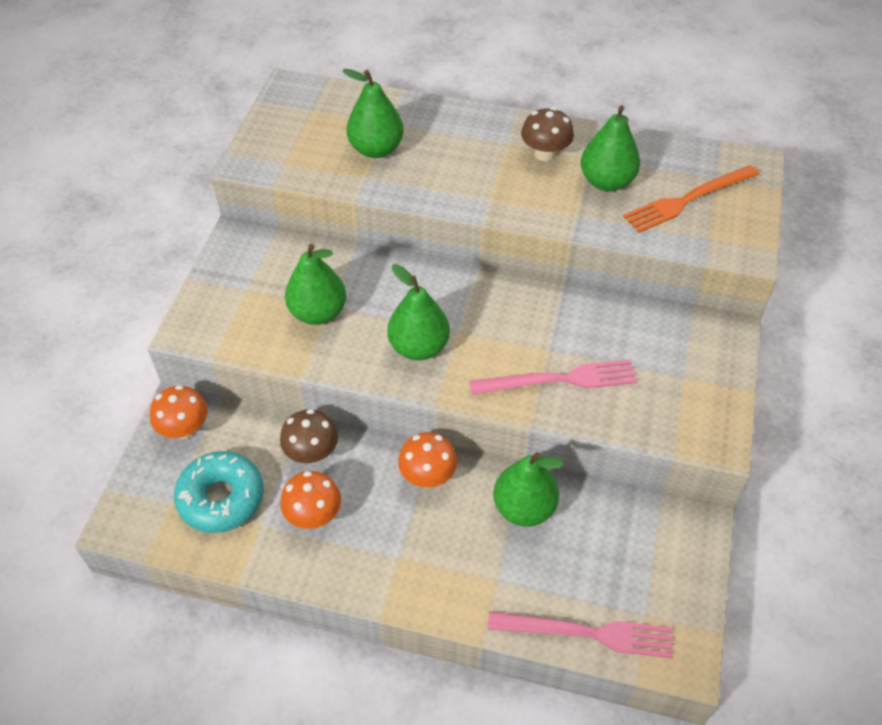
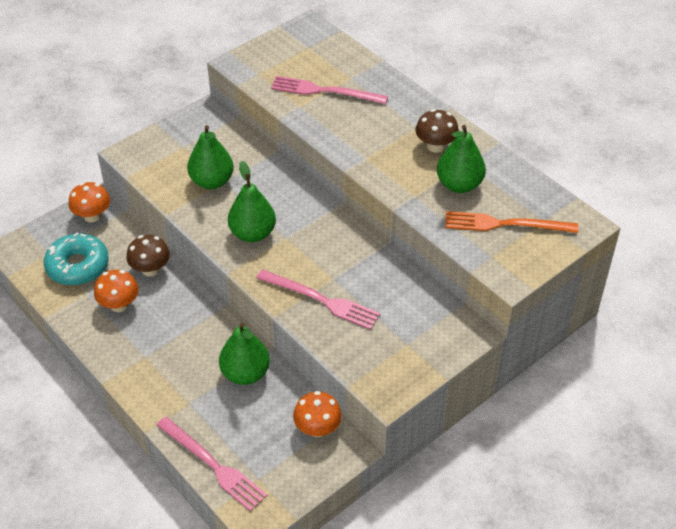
camera: 35 degrees right, 5 degrees down
green pear [342,69,404,158] -> pink fork [271,76,388,104]
orange mushroom [398,432,457,488] -> orange mushroom moved to [293,391,342,437]

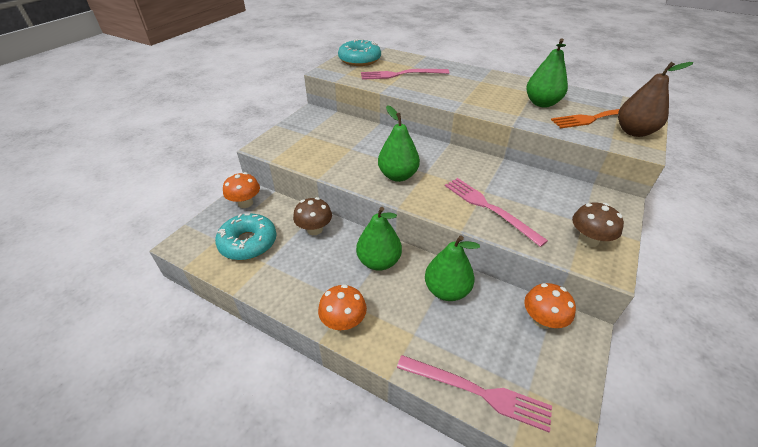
camera: 20 degrees left, 5 degrees down
orange mushroom [94,270,139,312] -> orange mushroom moved to [318,284,367,331]
green pear [187,125,234,189] -> green pear moved to [356,207,402,271]
pink fork [256,269,381,330] -> pink fork turned 135 degrees counterclockwise [445,178,548,247]
brown mushroom [415,109,459,153] -> brown mushroom moved to [572,203,624,247]
none -> turquoise donut [338,39,381,66]
none -> brown pear [618,62,693,137]

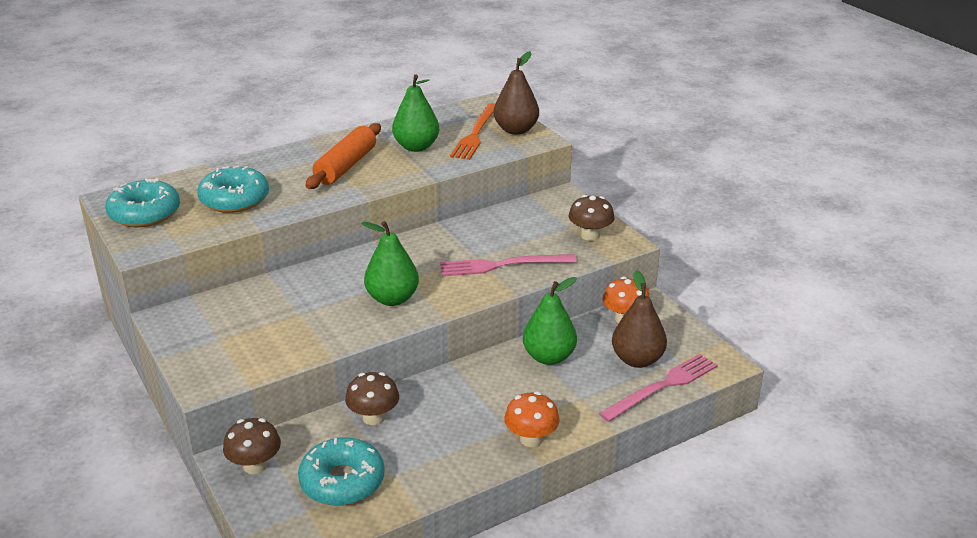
camera: 60 degrees left, 10 degrees down
orange mushroom [223,172,260,208] -> brown mushroom [223,418,281,474]
green pear [356,207,402,271] -> none
pink fork [361,69,449,80] -> turquoise donut [197,165,269,213]
none -> orange rolling pin [305,123,381,189]
none -> brown pear [612,270,667,368]

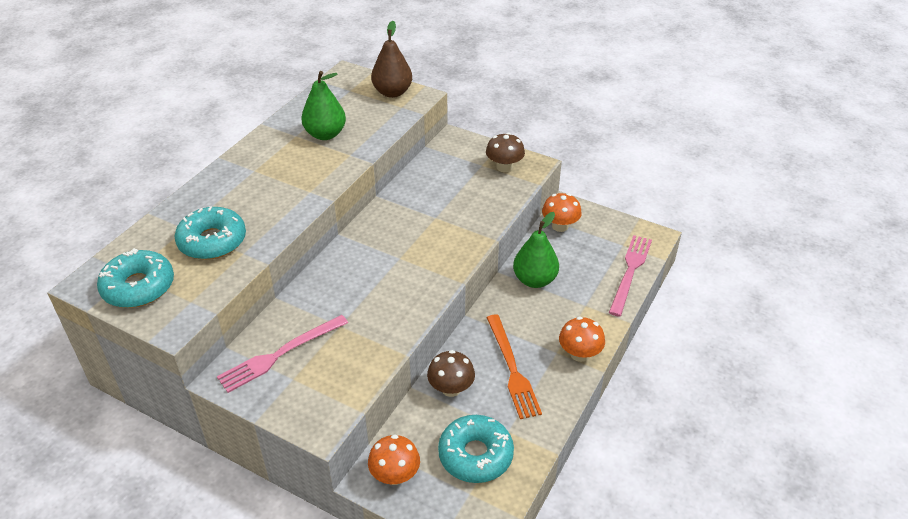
camera: 30 degrees left, 10 degrees up
brown mushroom [223,418,281,474] -> orange mushroom [368,434,420,485]
orange rolling pin [305,123,381,189] -> none
green pear [362,221,419,306] -> none
pink fork [440,254,577,276] -> pink fork moved to [217,315,348,393]
orange fork [450,103,495,160] -> orange fork moved to [486,314,542,419]
brown pear [612,270,667,368] -> none

